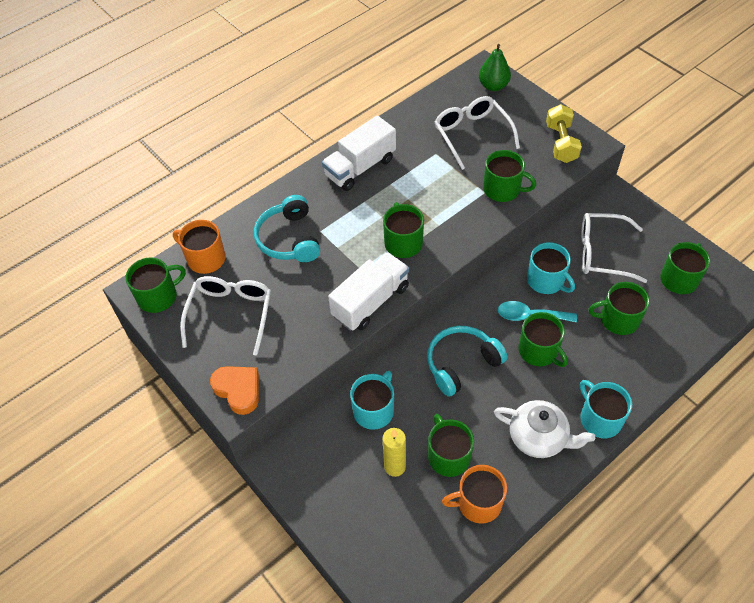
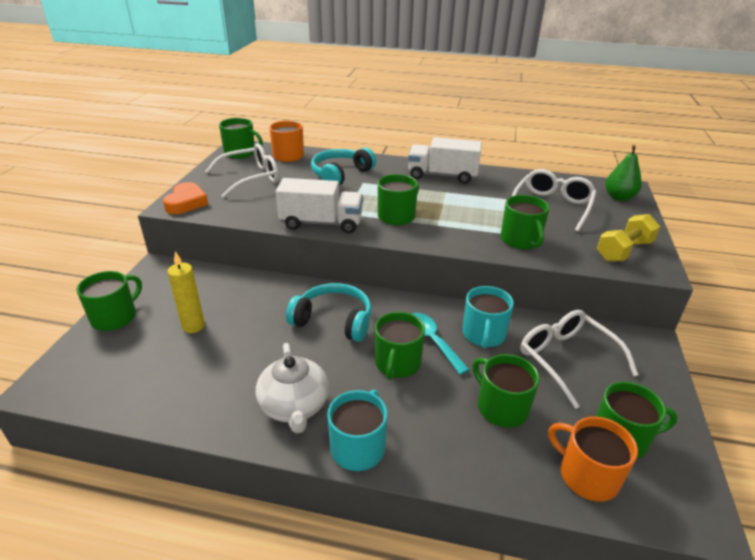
camera: 50 degrees right, 20 degrees down
turquoise mug [350,371,394,430] -> none
green mug [428,414,474,477] -> green mug moved to [77,271,142,331]
orange mug [442,465,507,524] -> orange mug moved to [548,416,638,502]

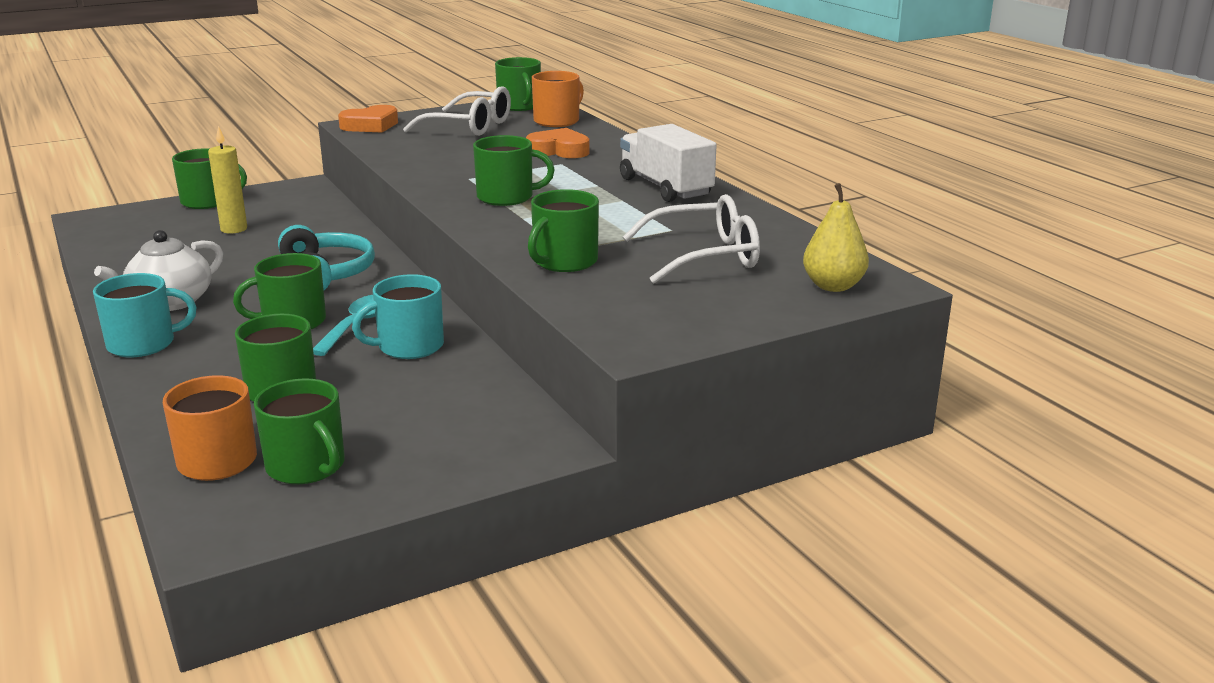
camera: 50 degrees right, 10 degrees down
white truck [276,178,363,233] -> none
turquoise headphones [311,147,376,185] -> orange heart [526,128,590,158]
white glasses [520,310,639,409] -> none
yellow dumbbell [597,214,660,262] -> none
green pear [605,145,642,201] -> yellow pear [803,183,869,292]

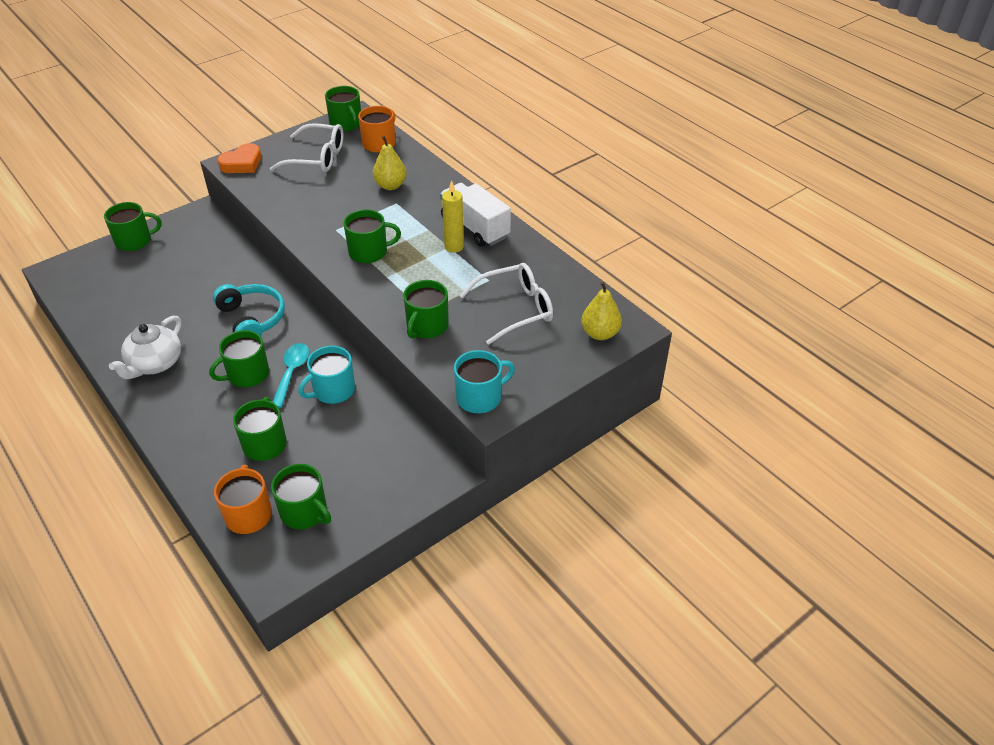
camera: 10 degrees left, 20 degrees up
turquoise mug [93,273,196,357] -> turquoise mug moved to [454,350,515,413]
yellow candle [208,126,247,234] -> yellow candle moved to [442,180,464,253]
orange heart [526,128,590,158] -> yellow pear [373,136,407,190]

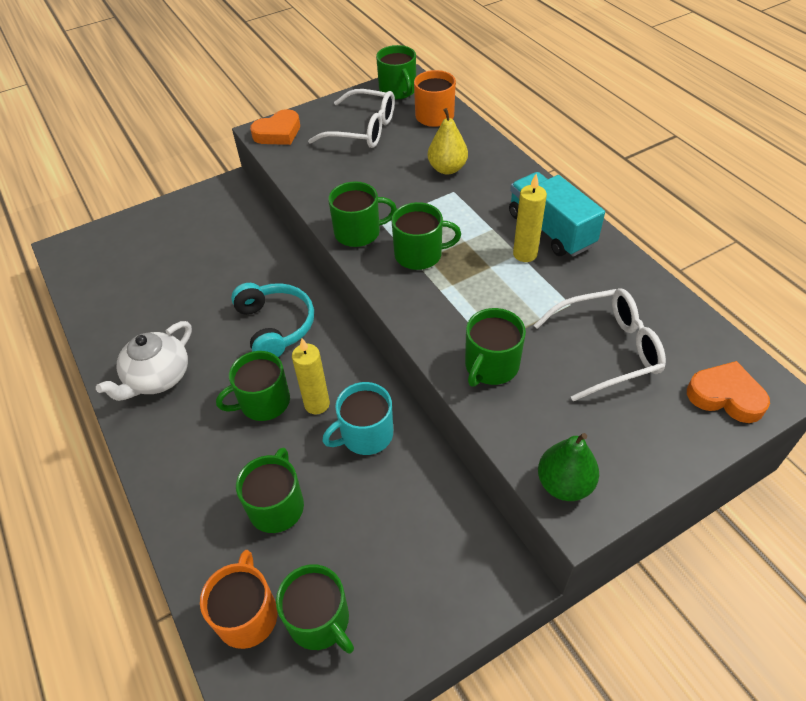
camera: 10 degrees right, 5 degrees up
green mug [104,202,162,251] -> green mug moved to [328,181,397,247]
turquoise spoon [273,343,310,408] -> yellow candle [292,338,330,415]
white truck [440,183,511,247] -> turquoise truck [509,172,605,257]
turquoise mug [454,350,515,413] -> green pear [538,433,599,501]
yellow pear [581,282,622,340] -> orange heart [687,361,770,423]

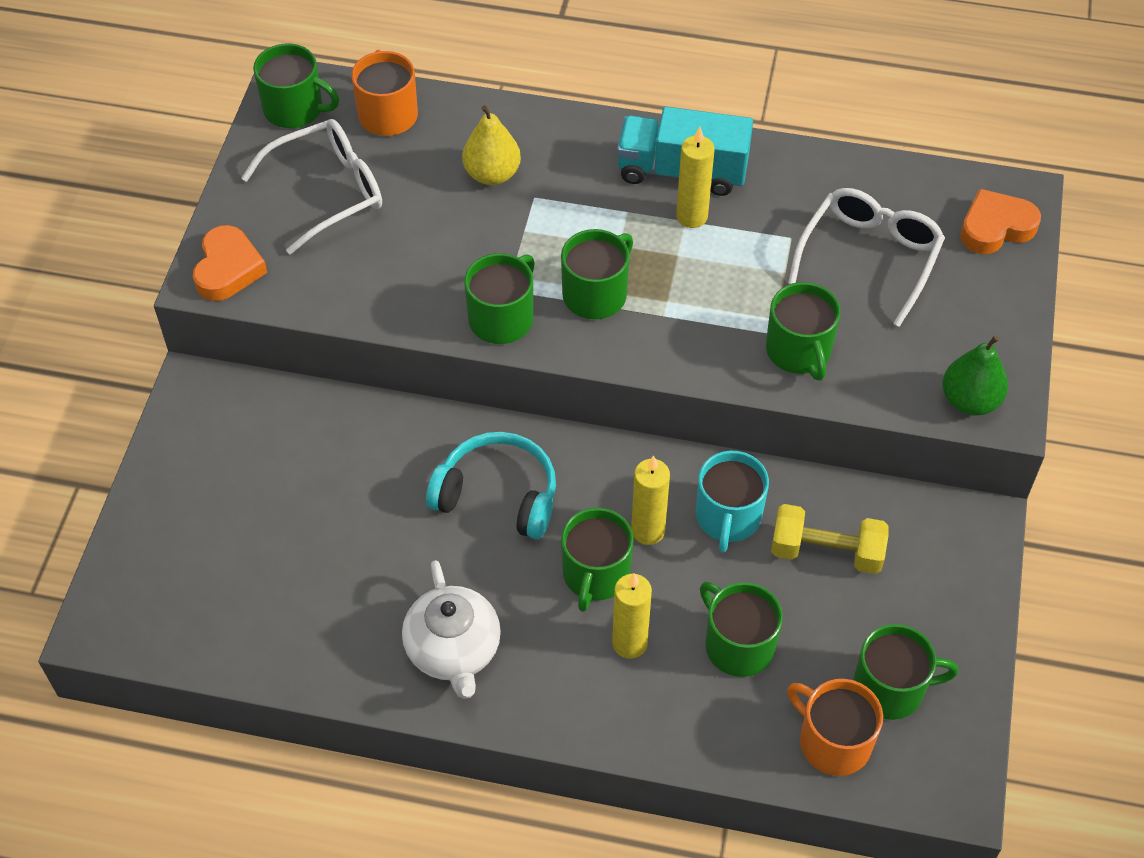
camera: 50 degrees left, 5 degrees up
none -> yellow candle [612,573,652,659]
none -> yellow dumbbell [771,504,889,574]

